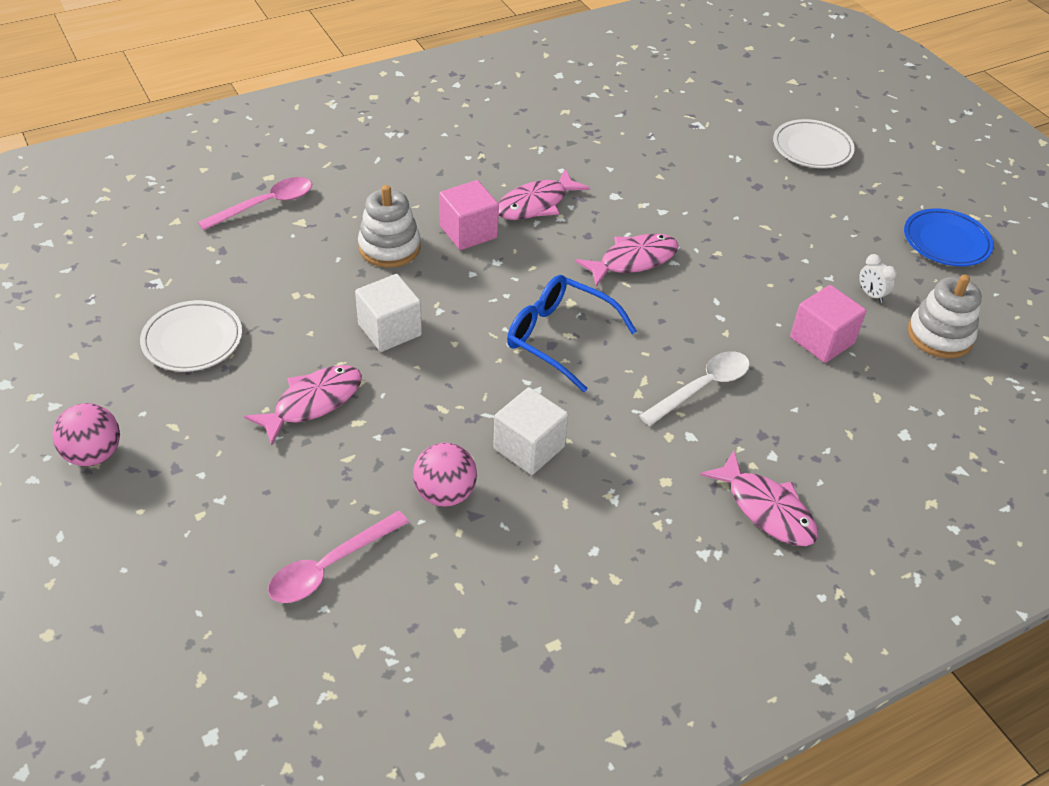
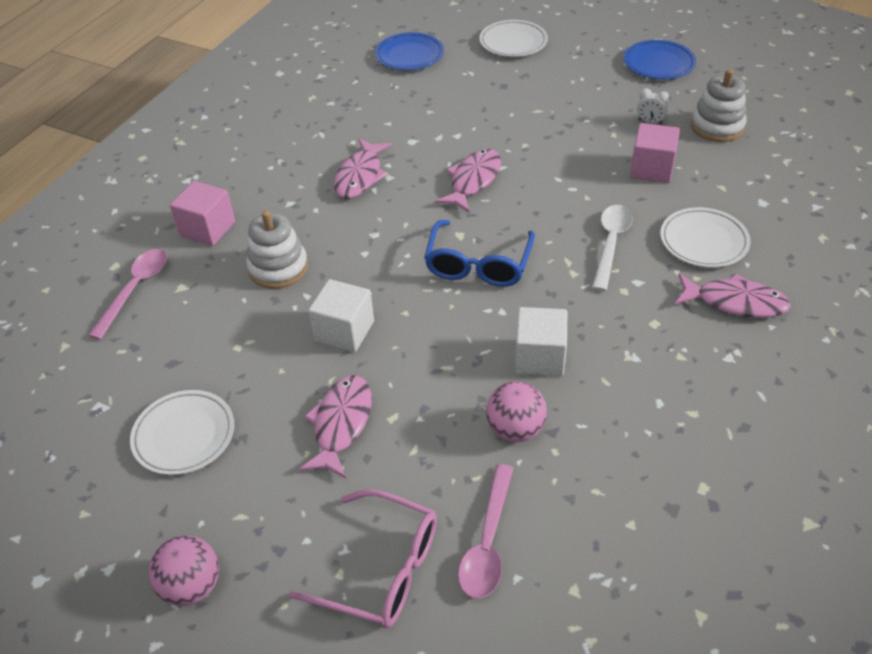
camera: 30 degrees left, 0 degrees up
pink cube [439,180,499,250] -> pink cube moved to [170,181,235,246]
blue glasses [507,275,637,392] -> blue glasses turned 75 degrees counterclockwise [424,220,535,287]
none -> pink glasses [289,489,437,628]
none -> blue plate [375,32,444,70]
none -> white plate [660,207,751,268]

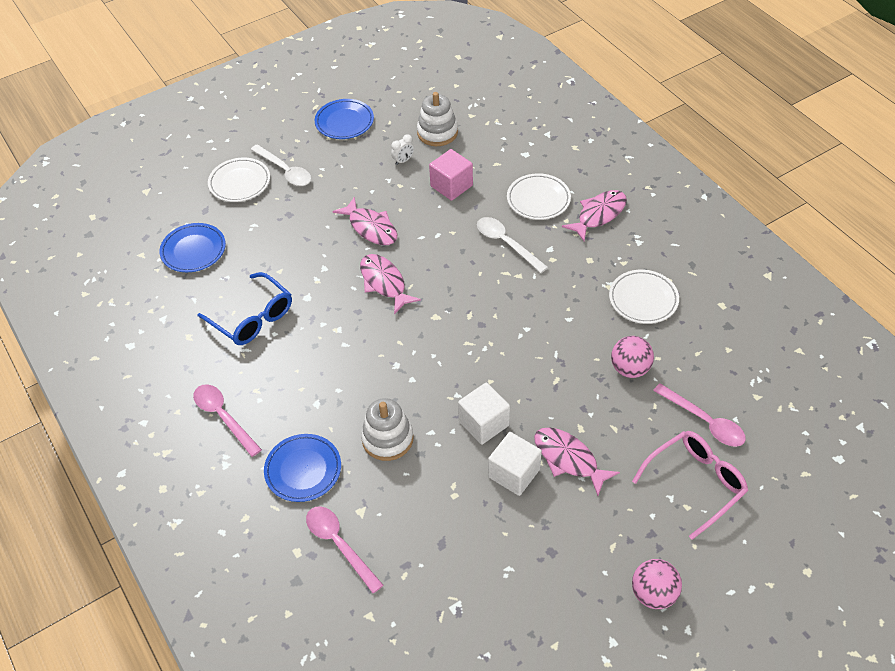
camera: 60 degrees left, 5 degrees up
white plate [130,390,234,475] -> white plate moved to [609,270,679,324]
pink cube [170,181,235,246] -> blue plate [264,434,341,502]
pink fish [334,138,392,199] -> pink fish moved to [333,197,397,245]
blue glasses [424,220,535,287] -> blue glasses moved to [198,272,292,345]
white cube [515,307,567,376] -> white cube moved to [488,432,542,496]
none -> pink spoon [193,384,262,457]
none -> white spoon [250,144,311,186]

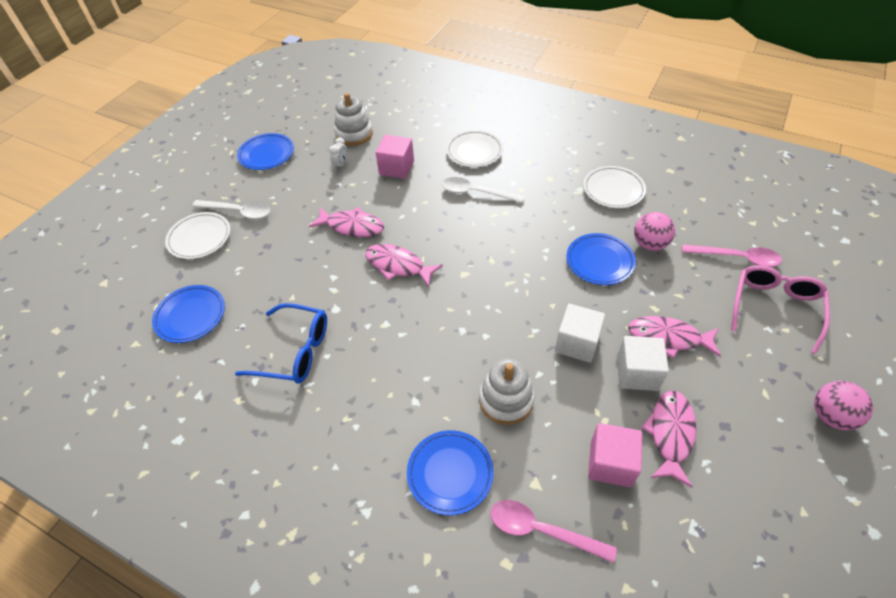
camera: 30 degrees left, 0 degrees up
pink spoon [193,384,262,457] -> none
pink fish [562,190,627,241] -> pink fish moved to [641,391,696,488]
none -> blue plate [567,233,636,285]
none -> pink cube [588,423,642,487]

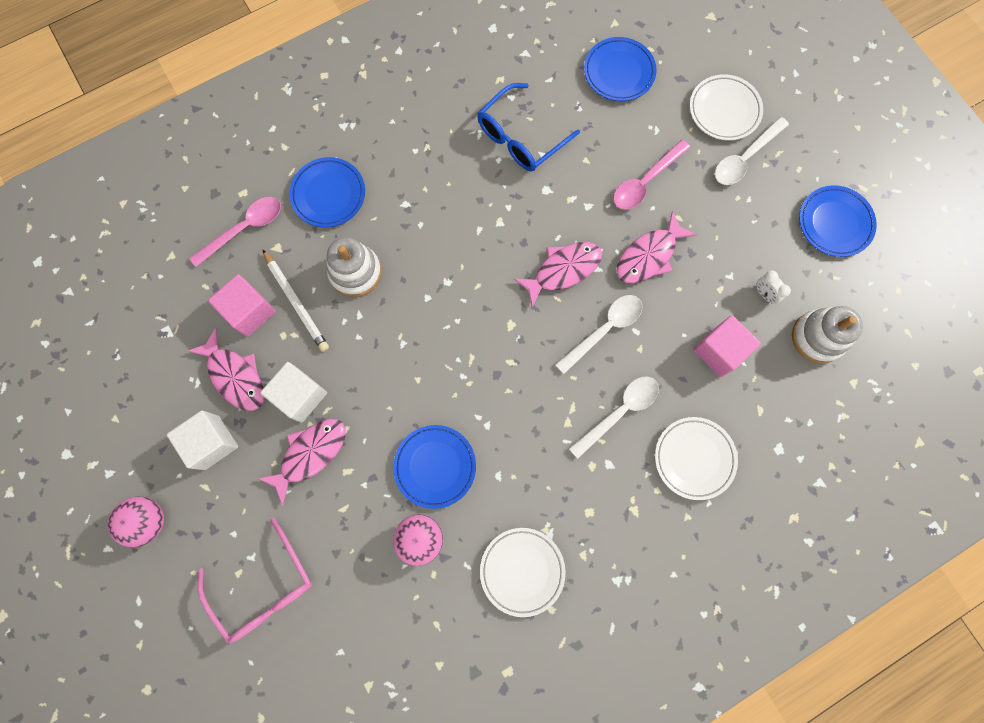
camera: 120 degrees right, 25 degrees up
white cube [555,304,605,363] -> white cube moved to [167,410,238,470]
pink spoon [682,244,782,267] -> pink spoon moved to [613,140,690,210]
none -> white pencil [262,249,329,352]
none -> white spoon [555,295,642,374]

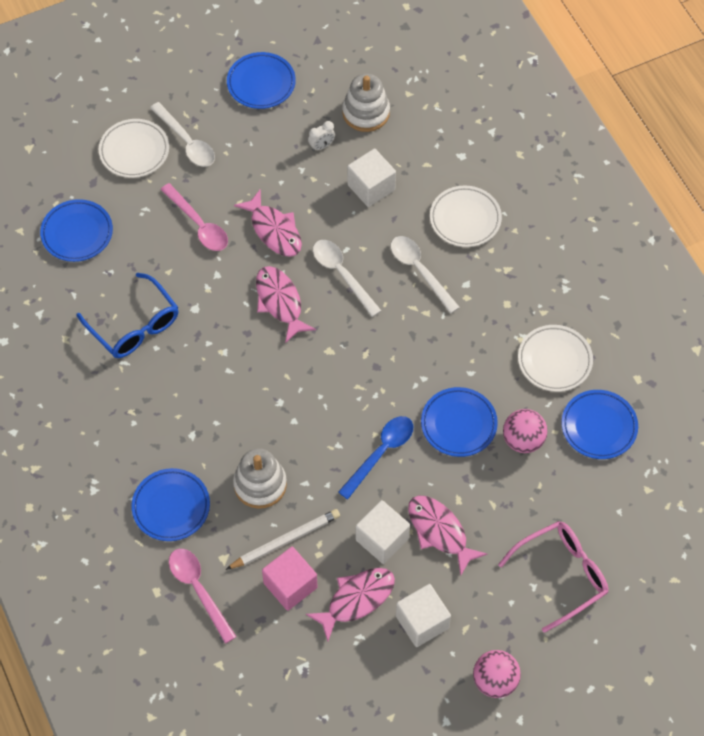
camera: 85 degrees left, 15 degrees down
pink cube [693,315,761,377] -> white cube [347,149,396,207]
none -> blue spoon [338,416,413,499]
none -> blue plate [561,390,638,459]

